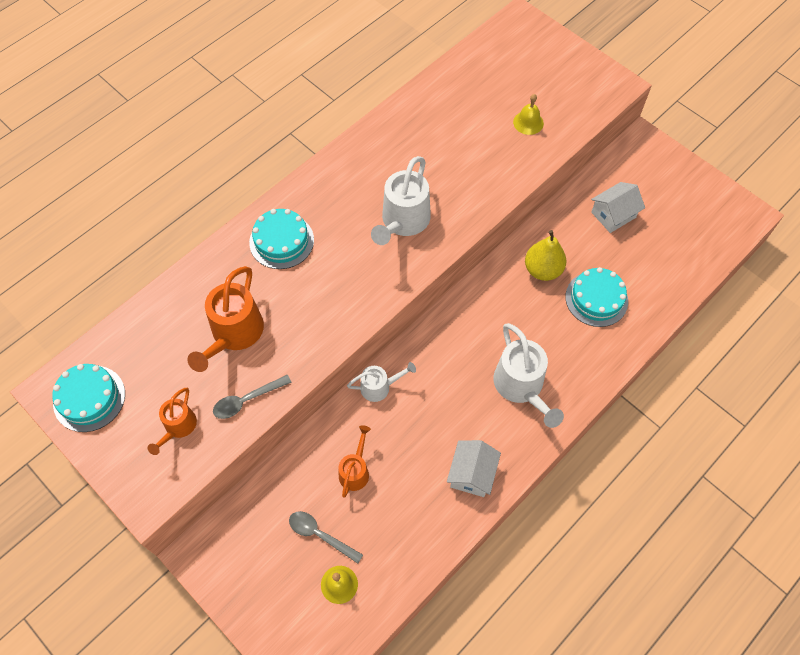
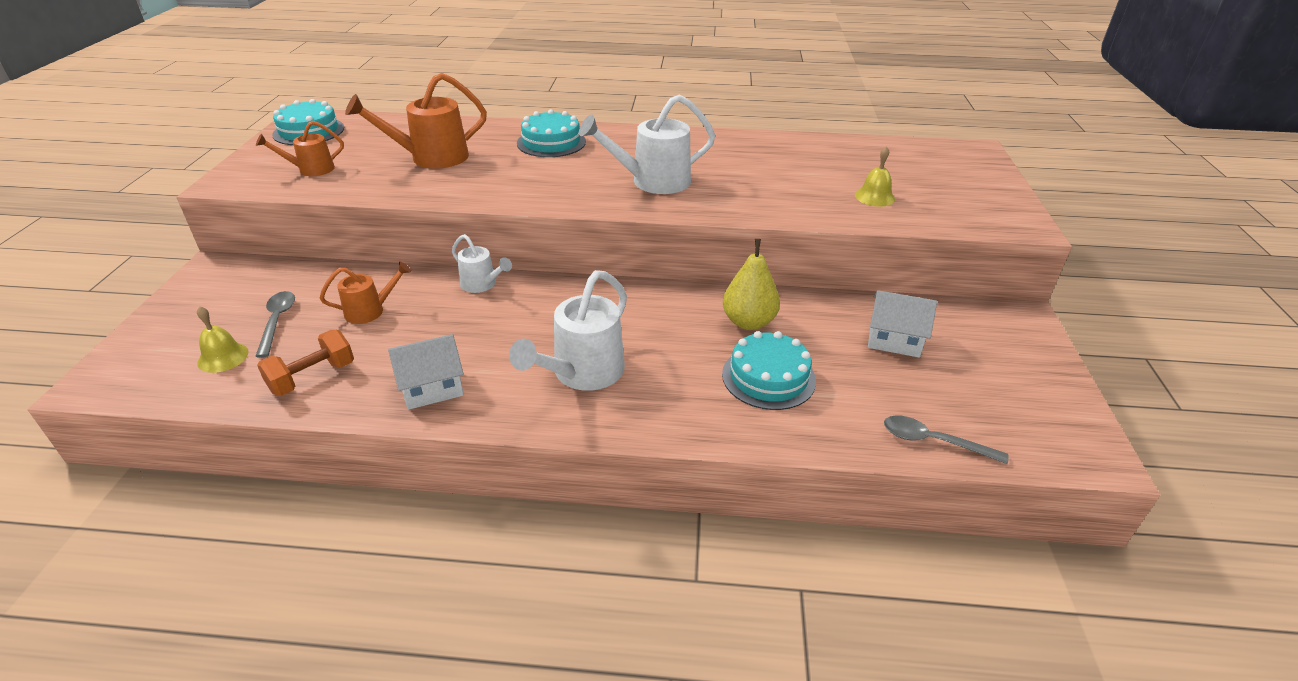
camera: 50 degrees right, 25 degrees down
grey spoon [213,375,292,419] -> grey spoon moved to [884,415,1009,464]
none -> orange dumbbell [257,330,354,396]

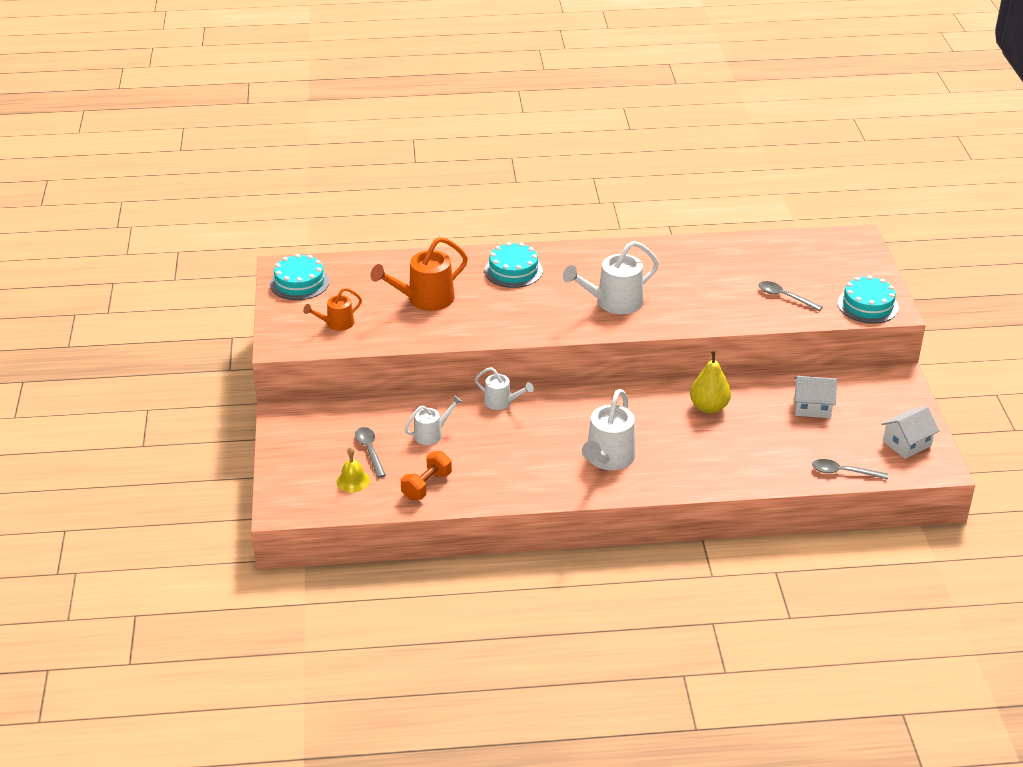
camera: 10 degrees left, 0 degrees up
orange watering can [320,262,411,324] -> white watering can [404,395,462,445]
white house [388,334,464,410] -> white house moved to [881,407,939,459]
turquoise cake [722,331,816,410] -> turquoise cake moved to [838,275,899,323]
yellow bell [855,146,895,207] -> grey spoon [758,281,823,311]

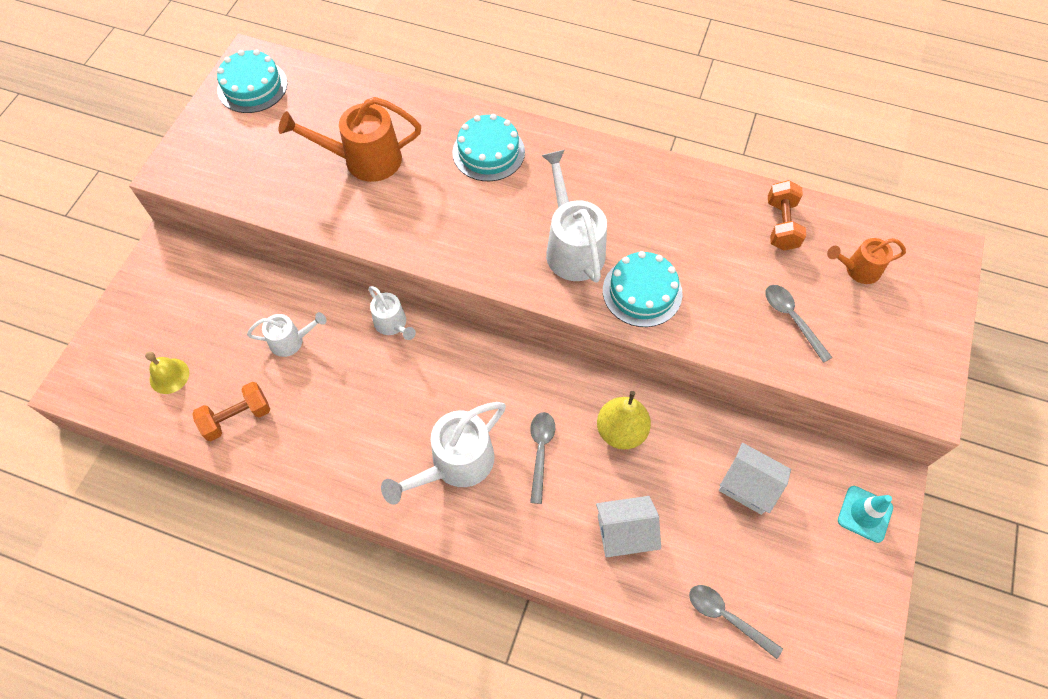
camera: 25 degrees right, 25 degrees up
orange watering can [303,288,362,331] -> orange watering can moved to [827,238,906,284]
grey spoon [355,427,386,478] -> grey spoon moved to [530,412,555,504]
white watering can [563,241,659,314] -> white watering can turned 75 degrees clockwise [541,150,607,283]
turquoise cake [838,275,899,323] -> turquoise cake moved to [603,251,683,327]
white house [881,407,939,459] -> white house moved to [596,496,661,558]
none -> orange dumbbell [768,180,806,251]
none -> turquoise traffic cone [838,486,893,543]

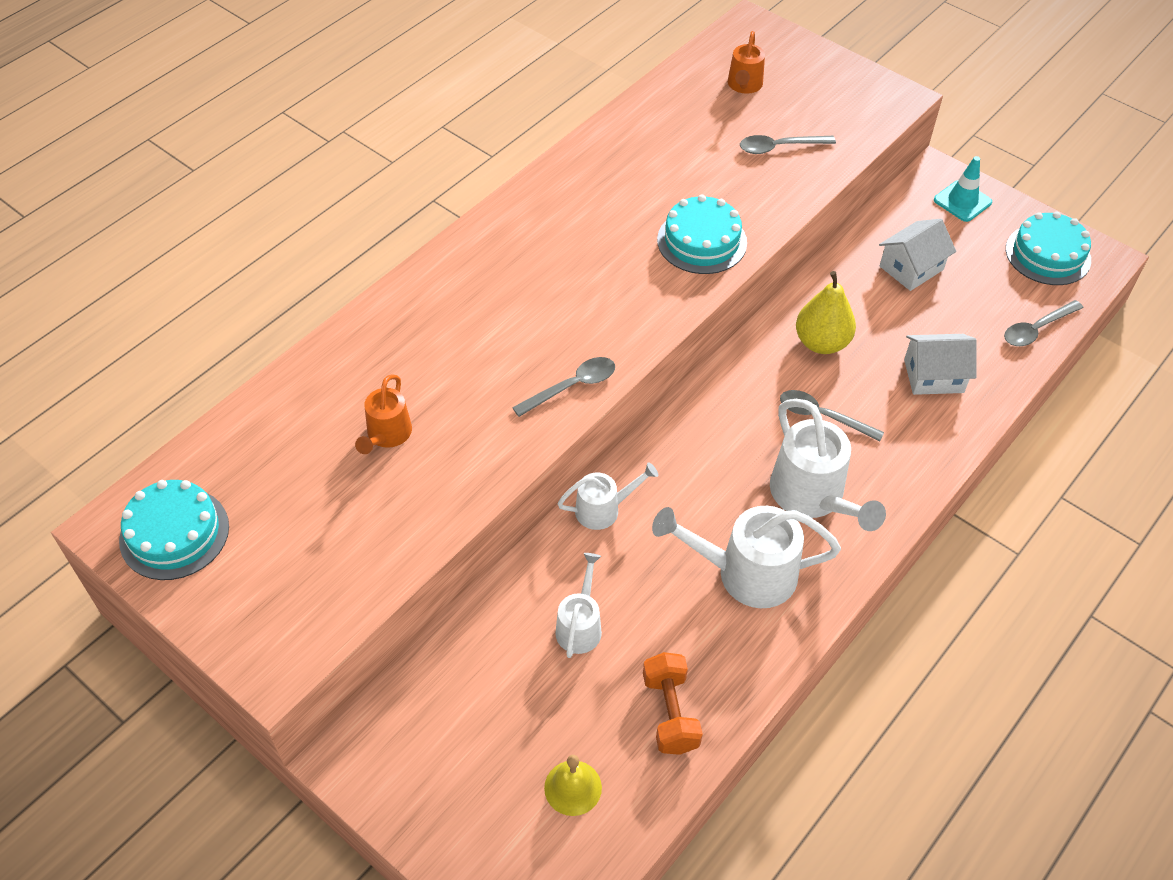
camera: 70 degrees left, 10 degrees down
orange watering can [278,97,421,182] -> orange watering can [355,374,412,454], size x0.58
turquoise cake [452,114,525,181] -> turquoise cake moved to [1006,212,1091,285]
white watering can [541,150,607,283] -> white watering can moved to [652,506,841,608]
white house [596,496,661,558] -> white house turned 75 degrees clockwise [904,334,976,395]
orange dumbbell [768,180,806,251] -> none
none -> grey spoon [512,357,615,417]

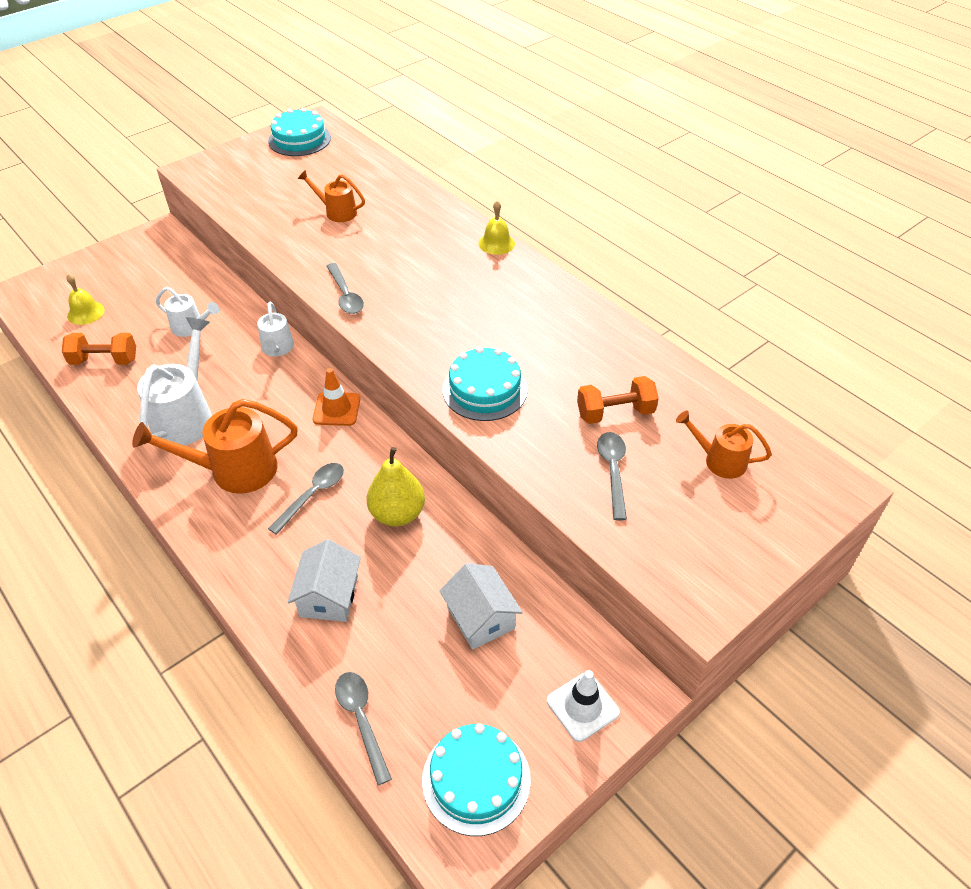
camera: 100 degrees right, 5 degrees down
white watering can [770,399,886,531] -> orange watering can [132,399,298,494]
turquoise traffic cone [934,156,992,222] -> white traffic cone [547,670,620,742]
none -> orange traffic cone [313,368,360,426]
none -> yellow bell [479,201,515,255]
none -> orange dumbbell [577,376,659,424]

